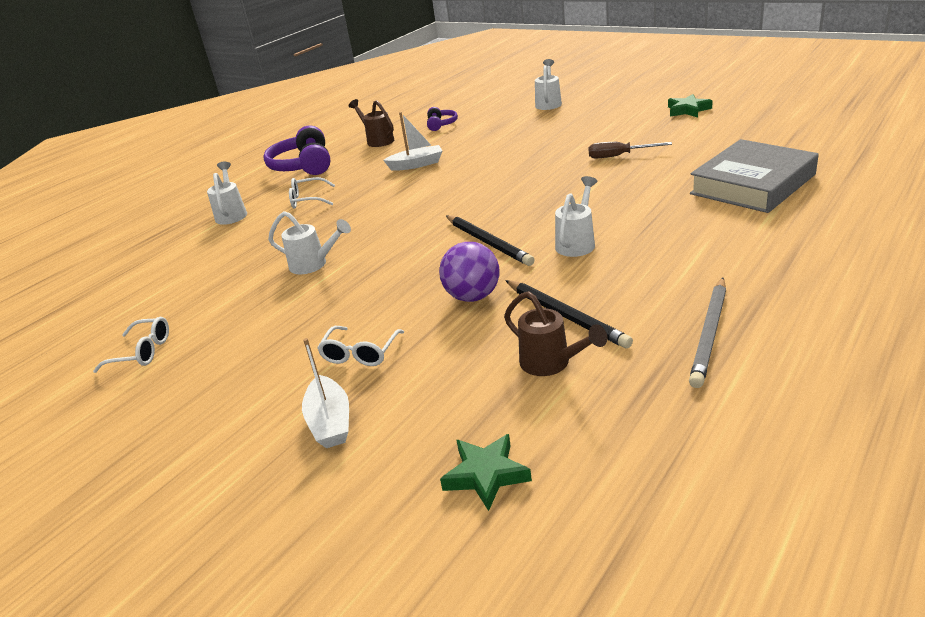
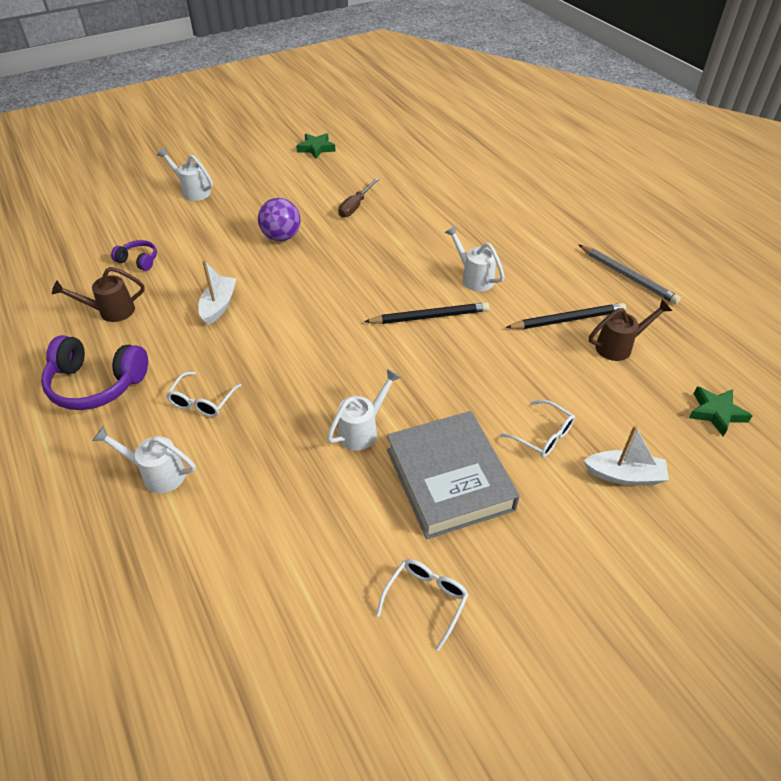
camera: 70 degrees left, 15 degrees up
purple ball [439,242,500,302] -> purple ball moved to [258,198,301,241]
grey book [690,139,819,213] -> grey book moved to [387,411,520,539]

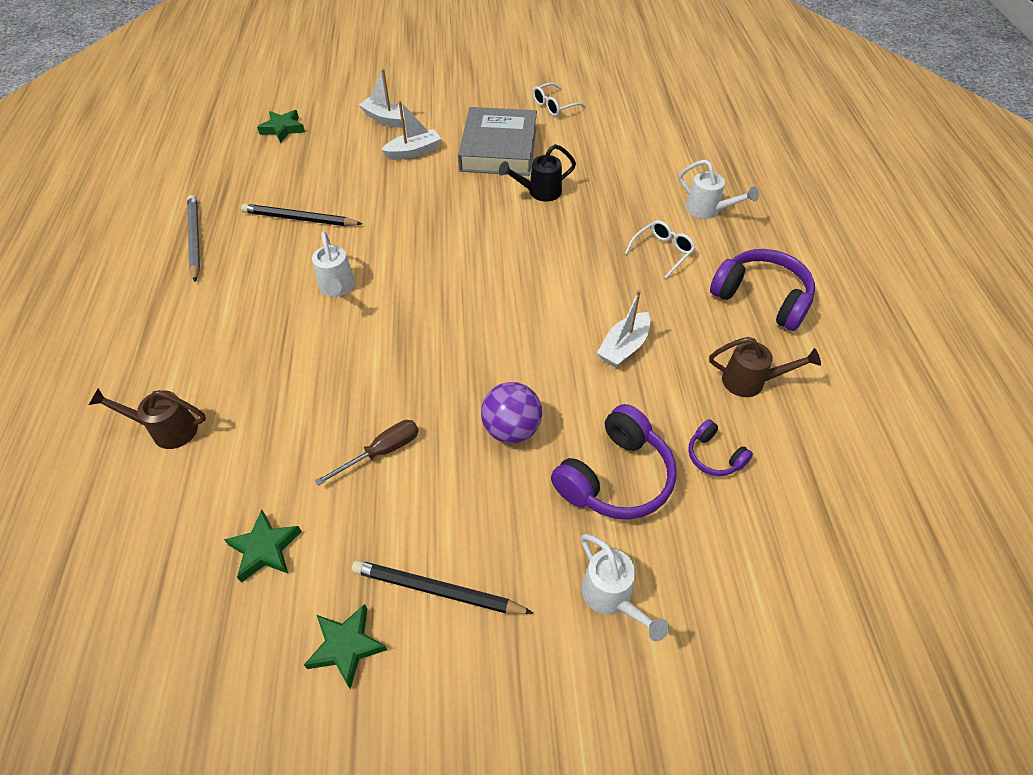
camera: 155 degrees left, 5 degrees up
white watering can [327,369,401,451] -> black watering can [499,144,576,202]
black pencil [364,302,489,324] -> black pencil moved to [351,560,533,614]
white glasses [500,400,575,458] -> white boat [381,101,441,160]
brown watering can [589,300,672,361] -> brown watering can moved to [89,388,206,449]
none -> green star [224,510,302,583]
none -> purple headphones [551,404,677,520]

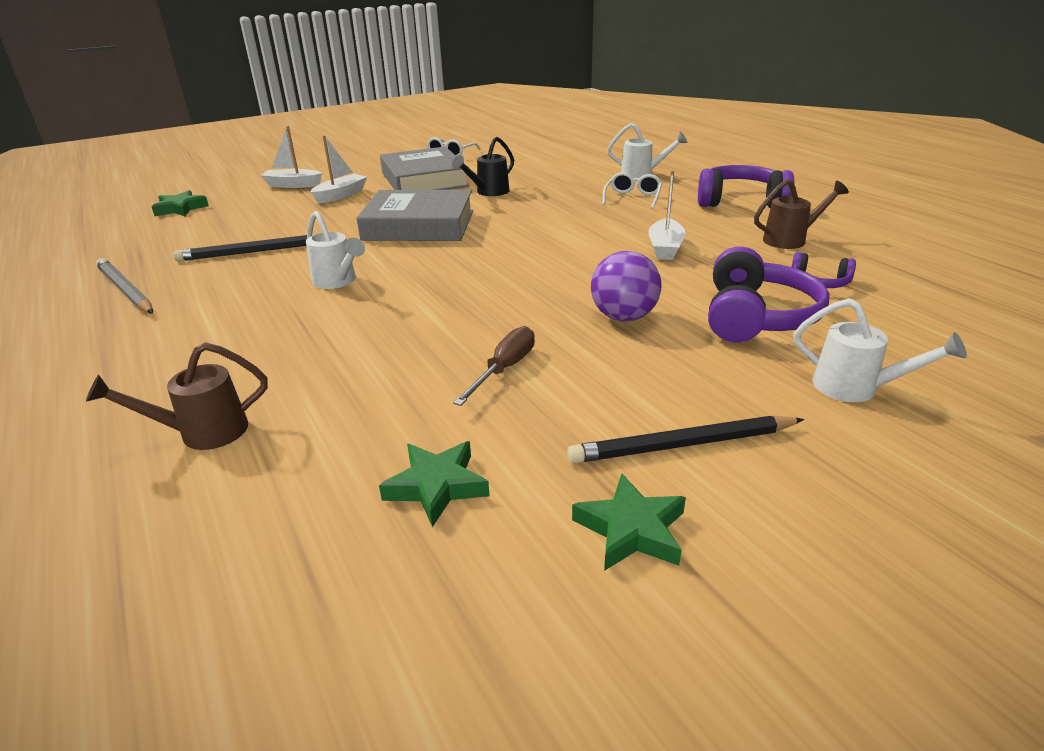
camera: 25 degrees left, 20 degrees down
none -> grey book [357,190,473,241]

